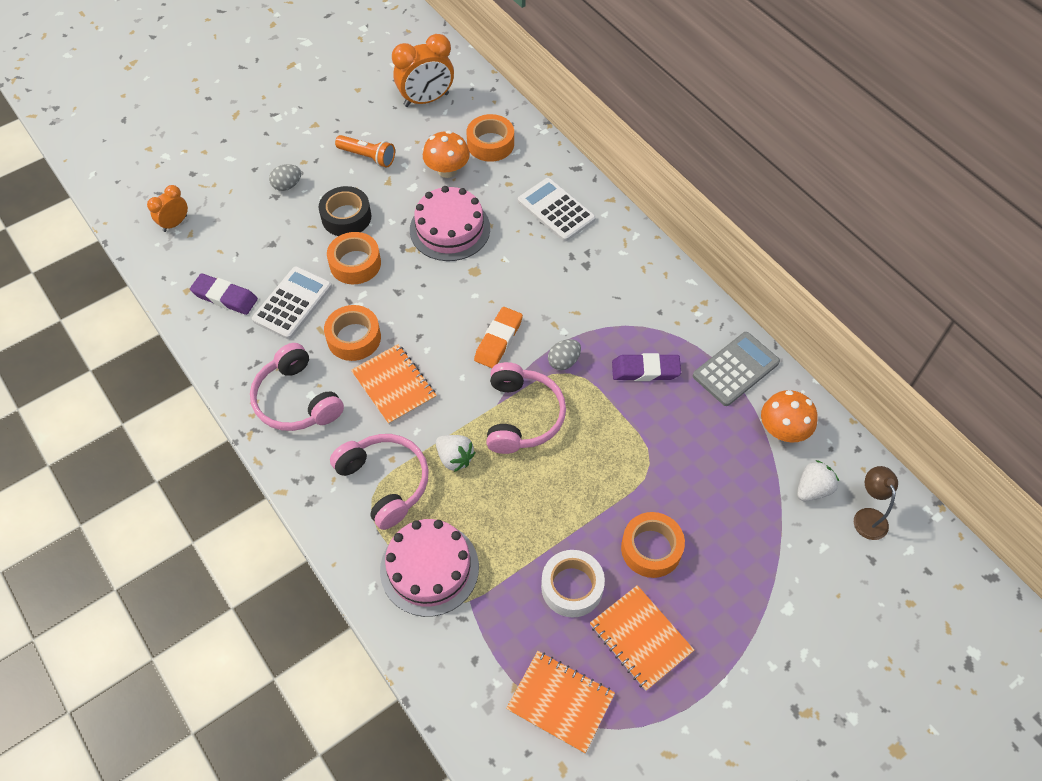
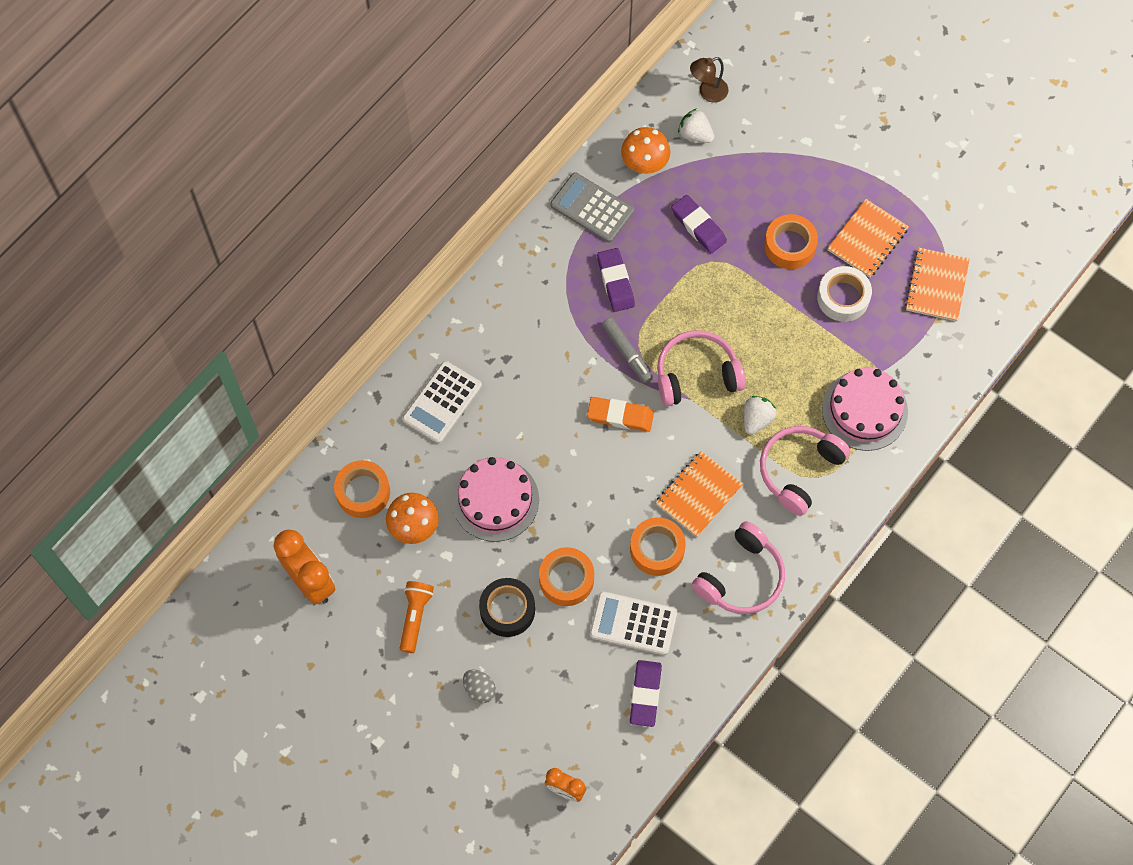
camera: 105 degrees left, 10 degrees up
grey egg [548,339,581,370] -> grey marker [602,318,653,383]
none -> purple eraser [671,195,727,253]

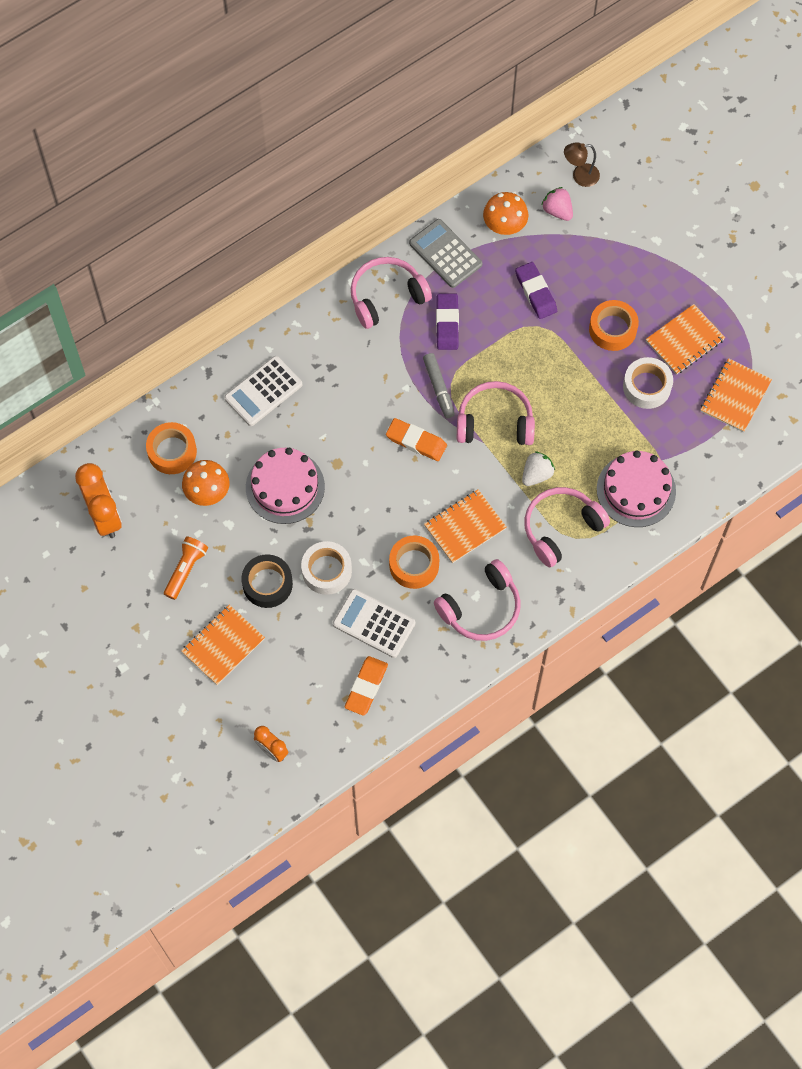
camera: 15 degrees right, 0 degrees up
grey egg [463,669,496,703] -> orange notebook [181,605,265,685]
orange tape [539,547,594,606] -> white tape [301,541,352,595]
purple eraser [630,660,662,727] -> orange eraser [345,656,388,716]
white strawberry [678,108,714,143] -> pink strawberry [542,187,573,221]
none -> pink headphones [351,257,432,329]

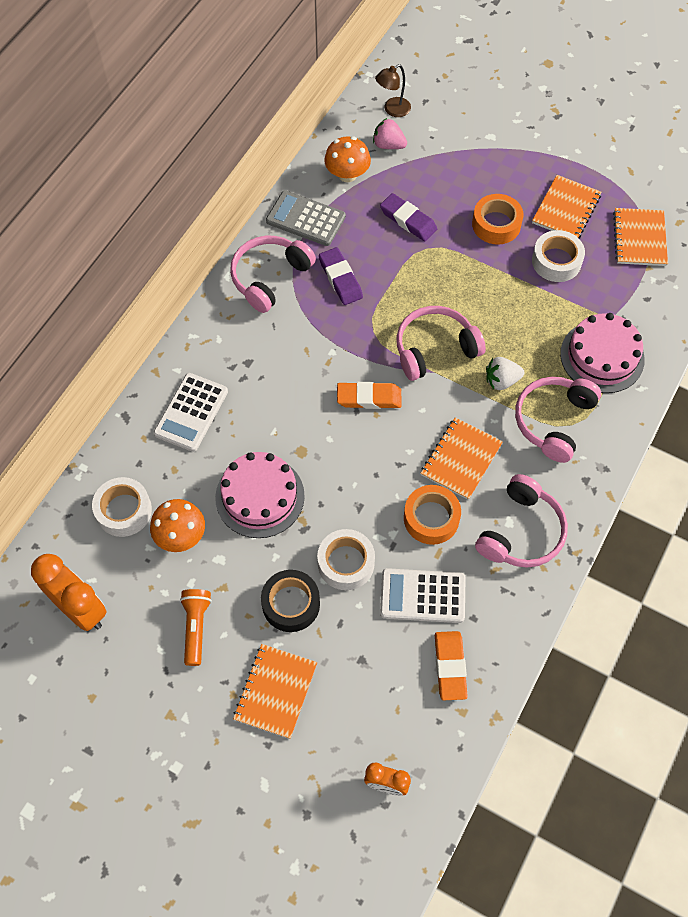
camera: 25 degrees left, 5 degrees down
orange tape [146,422,197,474] -> white tape [92,477,152,537]
grey marker [423,353,455,418] -> none
white strawberry [522,451,555,486] -> white strawberry turned 120 degrees counterclockwise [486,357,525,390]

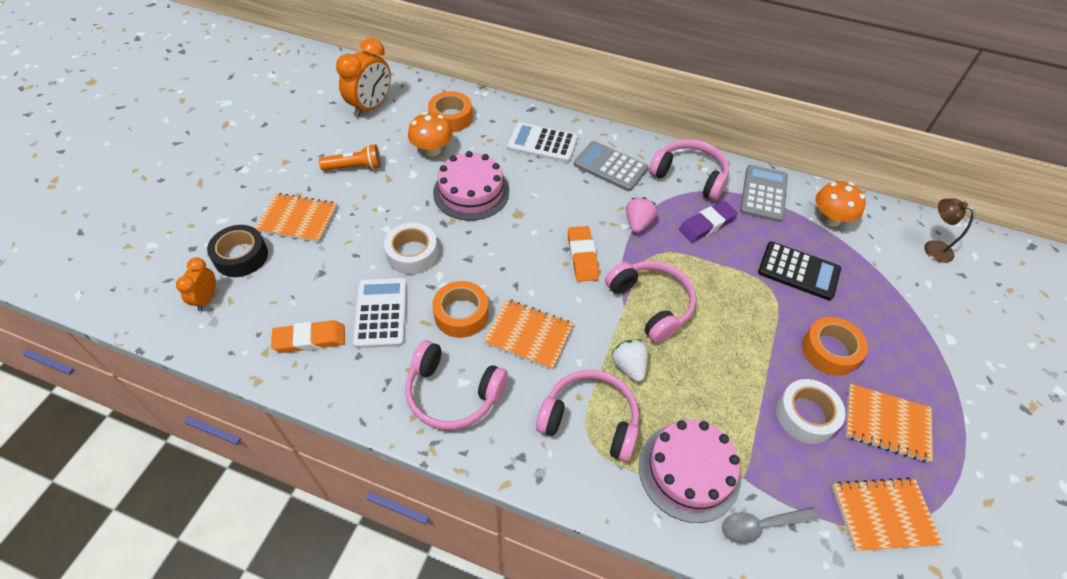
camera: 80 degrees right, 10 degrees down
white tape [92,477,152,537] -> orange tape [428,91,473,132]
black tape [261,570,320,632] -> black tape moved to [207,225,268,277]
pink strawberry [373,118,407,149] -> pink strawberry moved to [626,197,657,233]
purple eraser [380,193,437,241] -> black calculator [758,241,841,300]
none -> grey calculator [574,141,648,191]
none -> grey spoon [722,507,819,544]

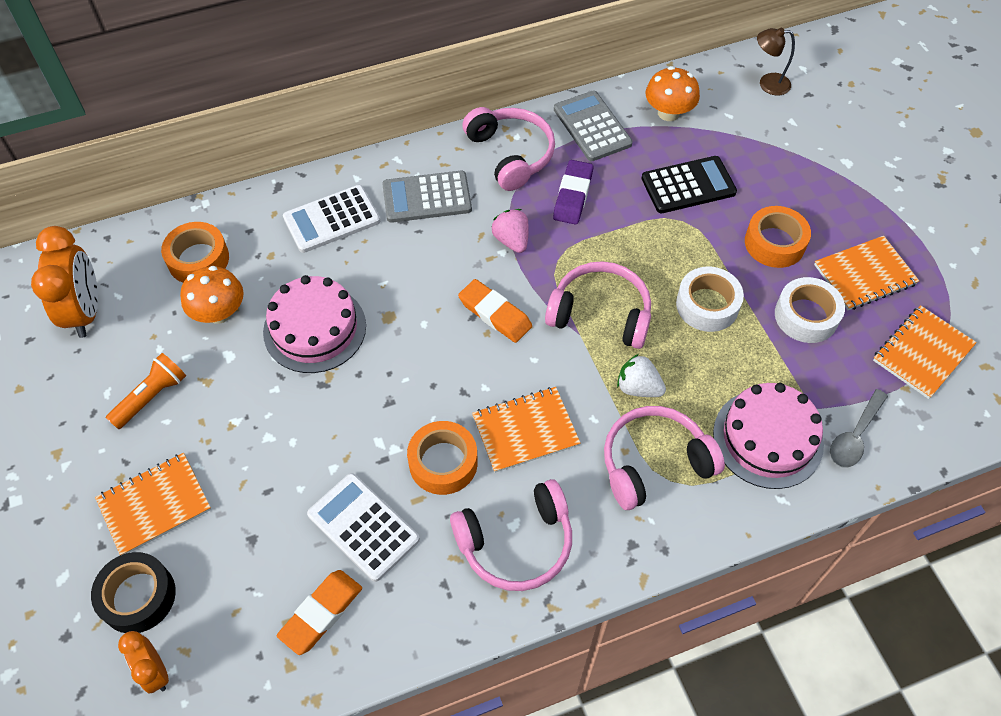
camera: 40 degrees left, 5 degrees up
white tape [384,223,438,274] -> white tape moved to [676,267,744,332]
pink headphones [649,139,729,200] -> pink headphones turned 75 degrees clockwise [462,107,555,191]

